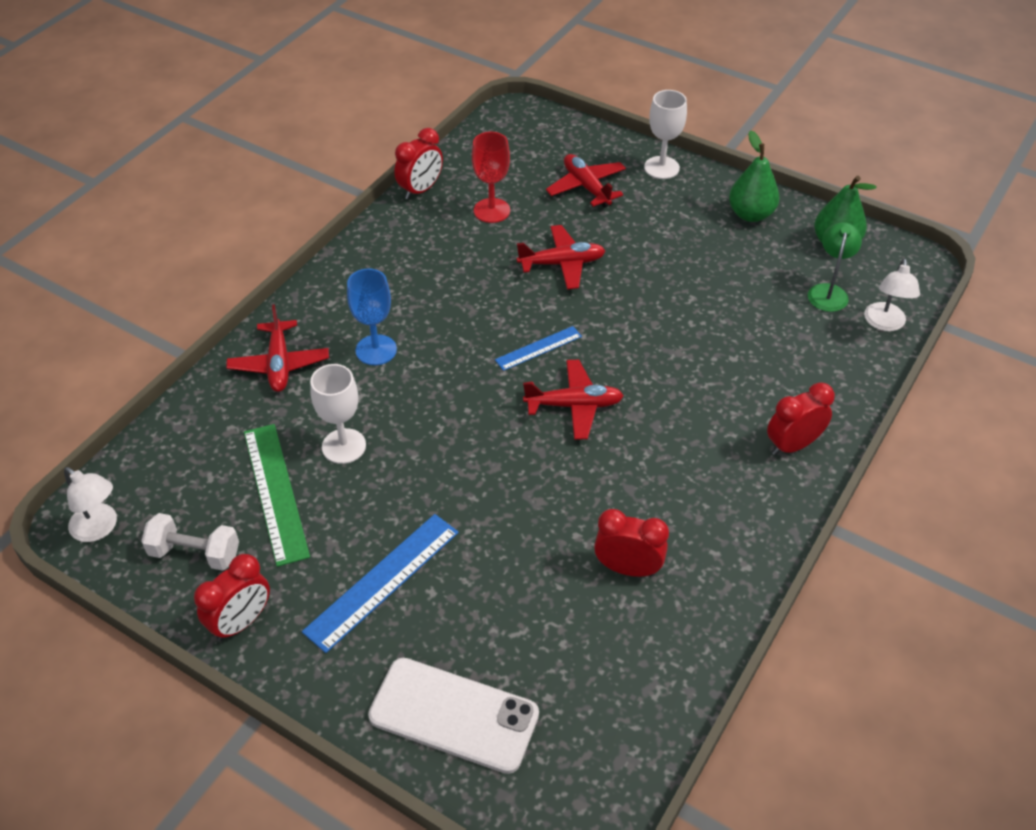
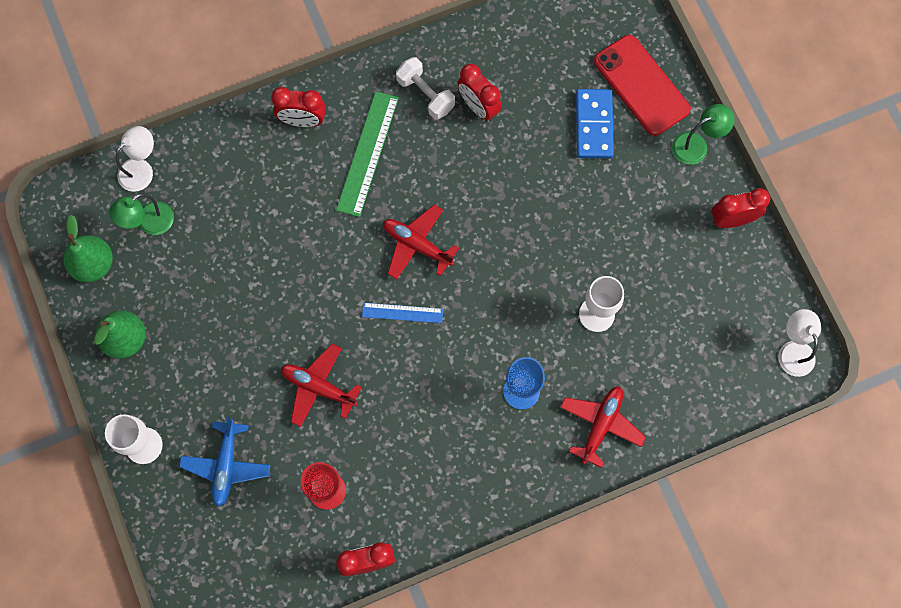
camera: 145 degrees left, 25 degrees up
white dumbbell [141,513,239,571] -> white dumbbell moved to [396,57,455,120]
green ruler [244,424,310,567] -> green ruler moved to [336,91,399,217]
blue ruler [302,514,459,653] -> none
white phone [368,658,539,774] -> red phone [594,35,691,136]
red plane [546,154,626,208] -> blue plane [179,416,271,507]
none -> blue domino [576,89,614,158]
none -> green lamp [672,104,735,165]

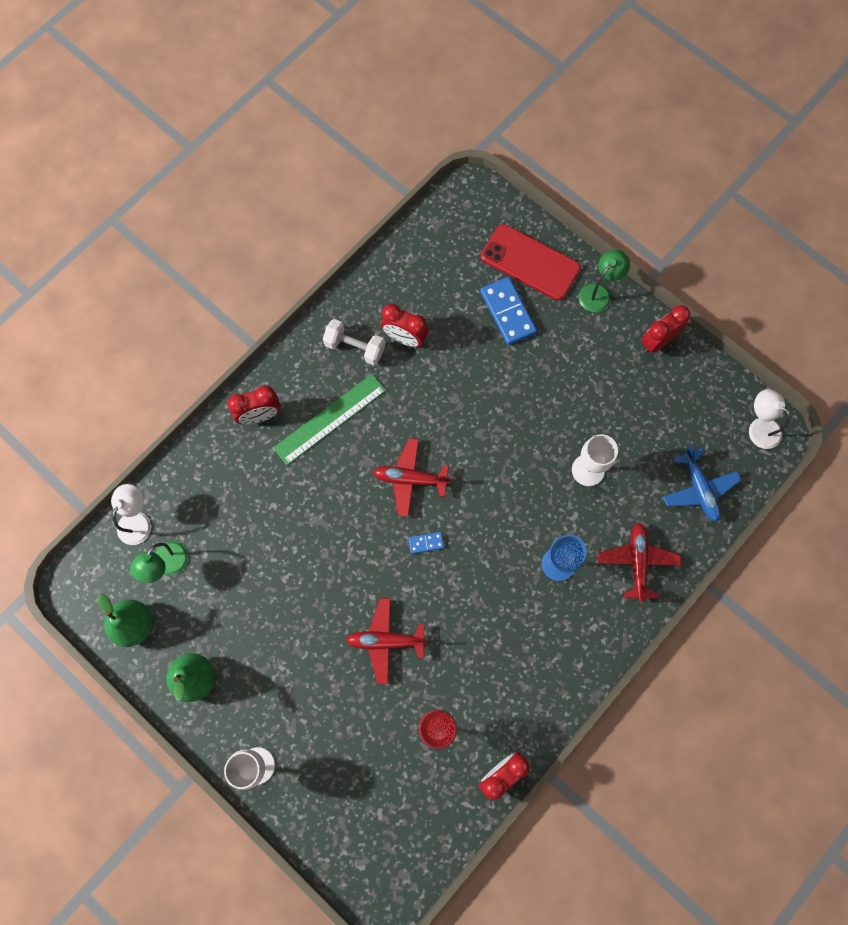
camera: 25 degrees left, 0 degrees up
blue plane [179,416,271,507] -> blue plane moved to [663,445,741,522]
green ruler [336,91,399,217] -> green ruler turned 60 degrees clockwise [273,374,386,465]
blue ruler [362,303,443,323] -> blue domino [408,532,444,554]

